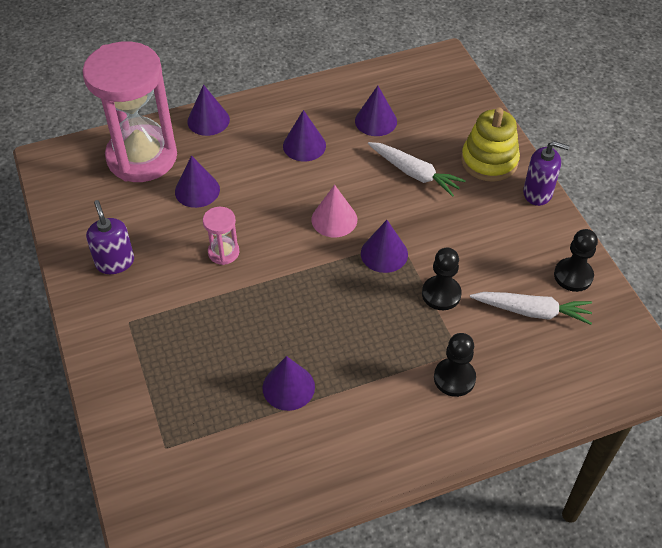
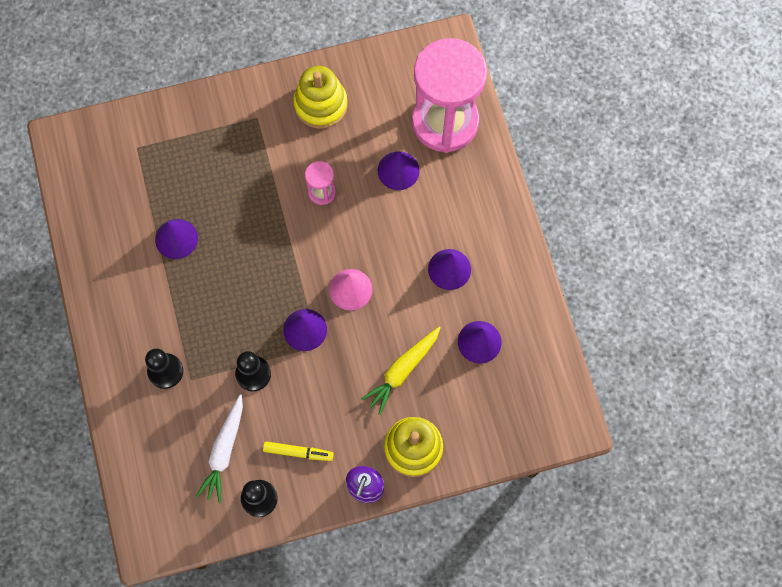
camera: 95 degrees right, 20 degrees up
purple soap dispenser [86,200,134,274] -> yellow stacking toy [293,66,348,129]
purple cone [187,85,230,136] -> none
white carrot [368,142,466,197] -> yellow carrot [361,327,441,415]
none -> yellow marker [263,442,334,461]

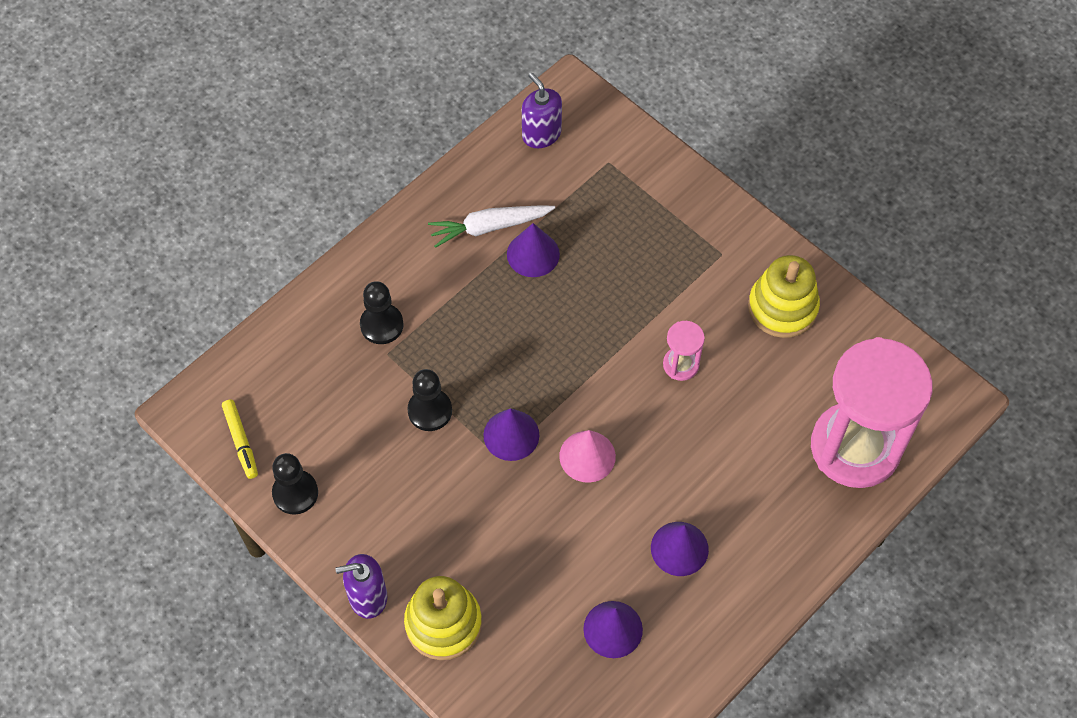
camera: 60 degrees right, 10 degrees down
white carrot [196,394,243,503] -> white carrot moved to [428,205,555,248]
yellow marker [263,442,334,461] -> yellow marker moved to [222,399,258,479]
yellow carrot [361,327,441,415] -> none
purple cone [378,151,420,190] -> none
none -> purple soap dispenser [522,73,562,148]

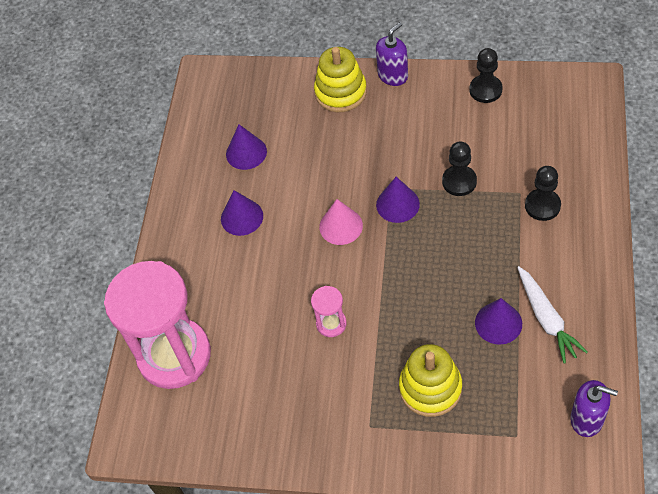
camera: 150 degrees right, 5 degrees down
yellow marker [222,399,258,479] -> none
white carrot [428,205,555,248] -> white carrot turned 120 degrees clockwise [517,266,588,364]
yellow stacking toy [748,255,820,338] -> yellow stacking toy moved to [399,344,462,417]

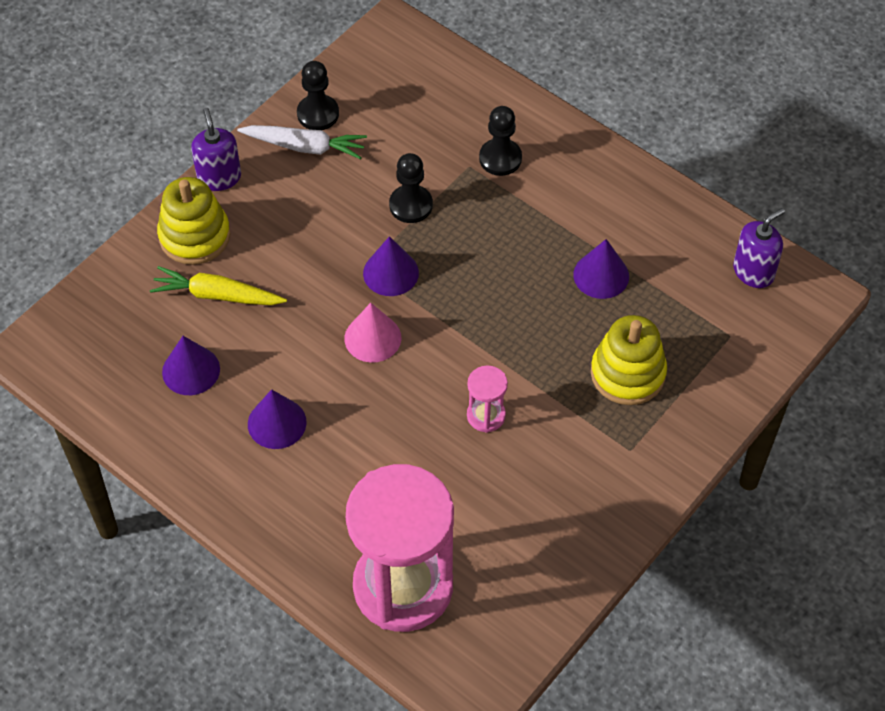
camera: 65 degrees left, 0 degrees up
white carrot [517,266,588,364] -> white carrot moved to [237,125,367,159]
none -> yellow carrot [150,266,287,305]

